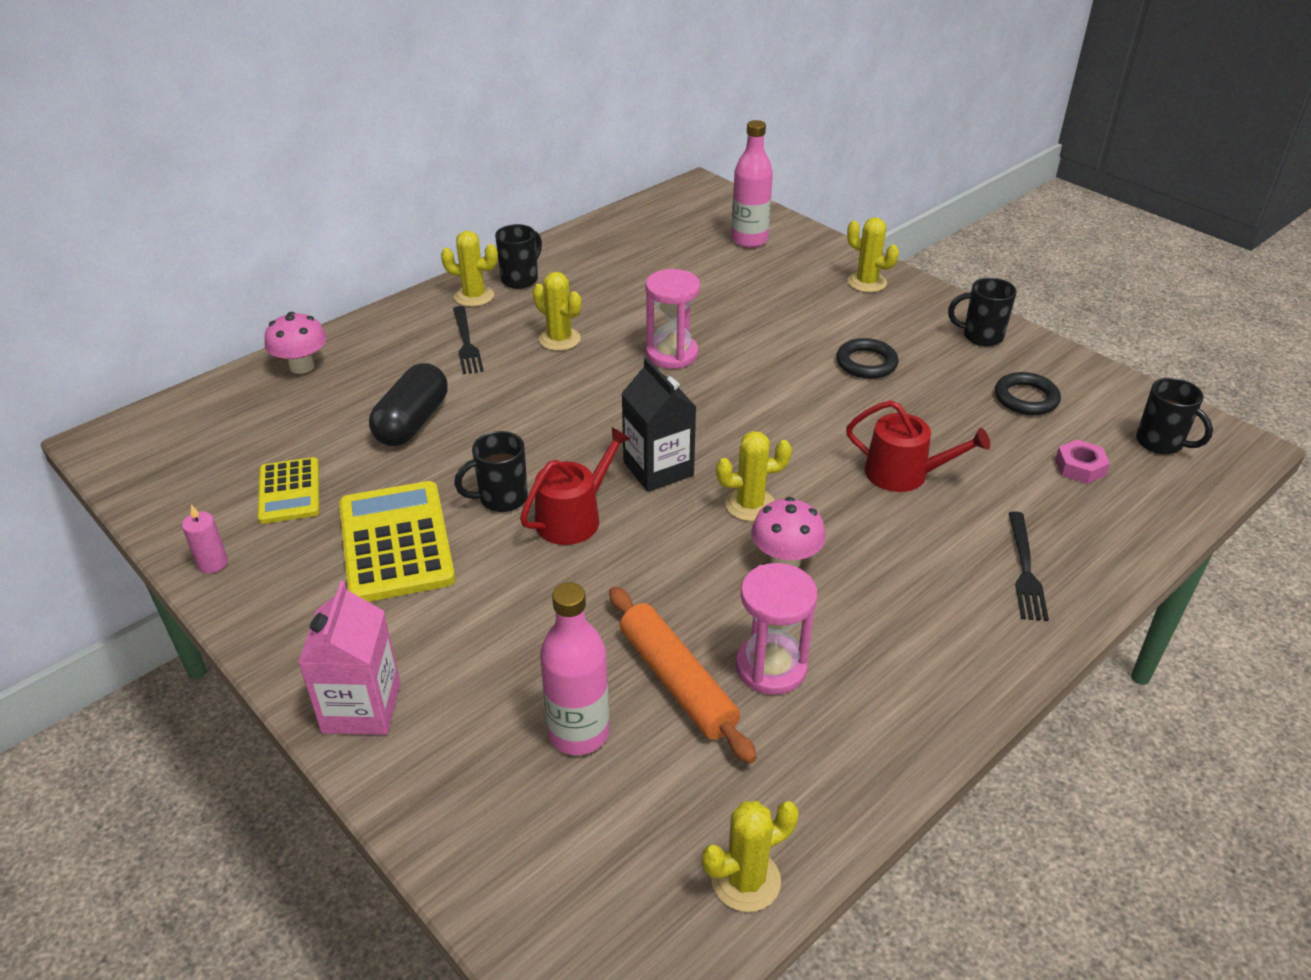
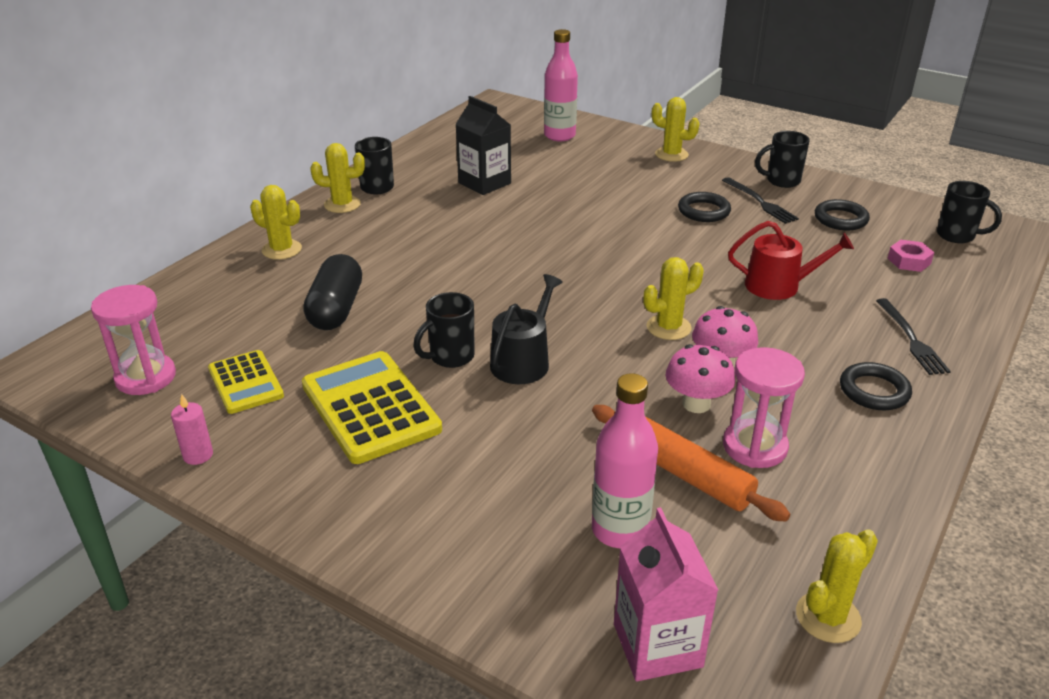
camera: 15 degrees left, 5 degrees down
pink mushroom [265,312,327,374] -> pink mushroom moved to [665,344,735,413]
pink carton [298,581,400,735] -> pink carton moved to [614,507,718,681]
black fork [453,306,484,374] -> black fork moved to [722,177,799,224]
red watering can [520,427,631,545] -> black watering can [490,274,563,384]
yellow cactus [533,272,581,351] -> yellow cactus moved to [250,185,302,260]
black carton [621,358,696,492] -> black carton moved to [455,96,511,195]
pink hourglass [646,269,700,369] -> pink hourglass moved to [91,285,176,395]
none -> black ring [840,362,912,410]

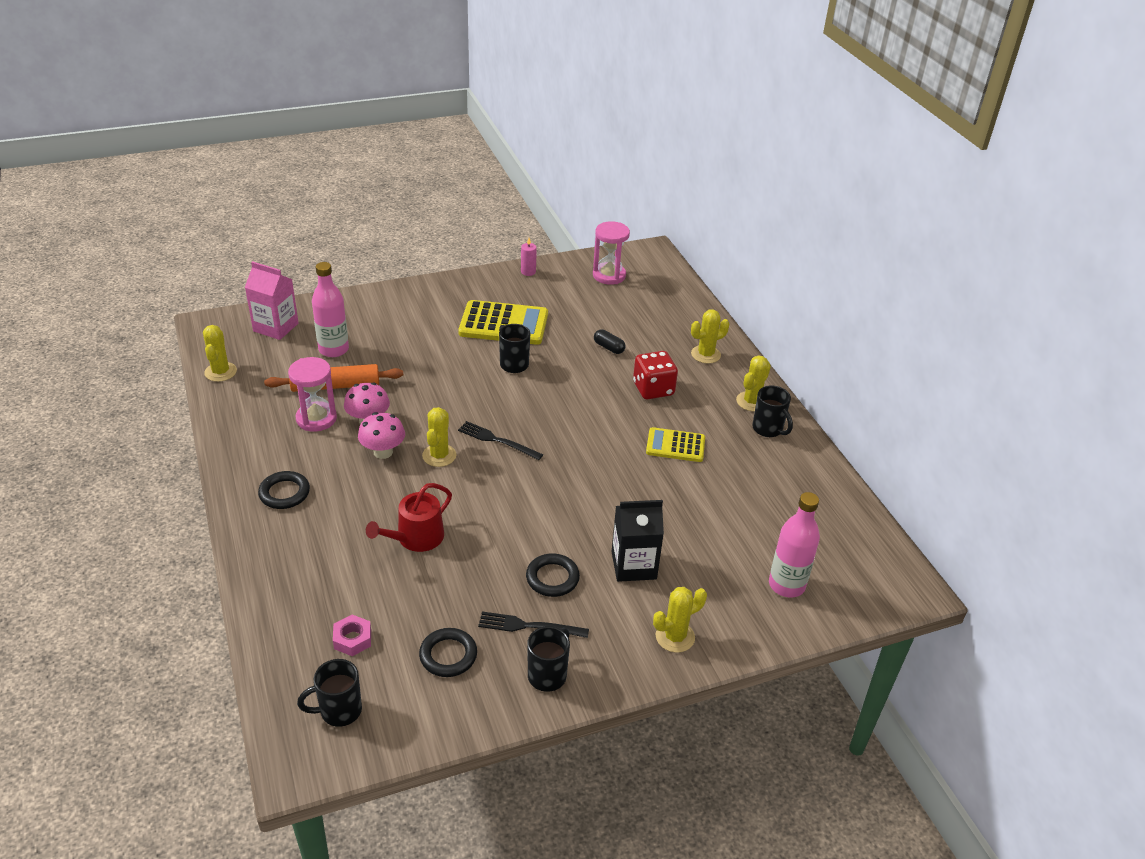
camera: 125 degrees right, 5 degrees up
yellow calculator [208,350,284,414] -> yellow calculator moved to [646,427,705,462]
black capsule [303,254,362,330] -> black capsule [594,329,626,354], size x0.52
black carton [455,96,511,195] -> black carton moved to [612,500,664,582]
black watering can [490,274,563,384] -> none
black fork [876,298,951,375] -> black fork moved to [458,421,543,460]
none -> red dice [633,351,678,399]

